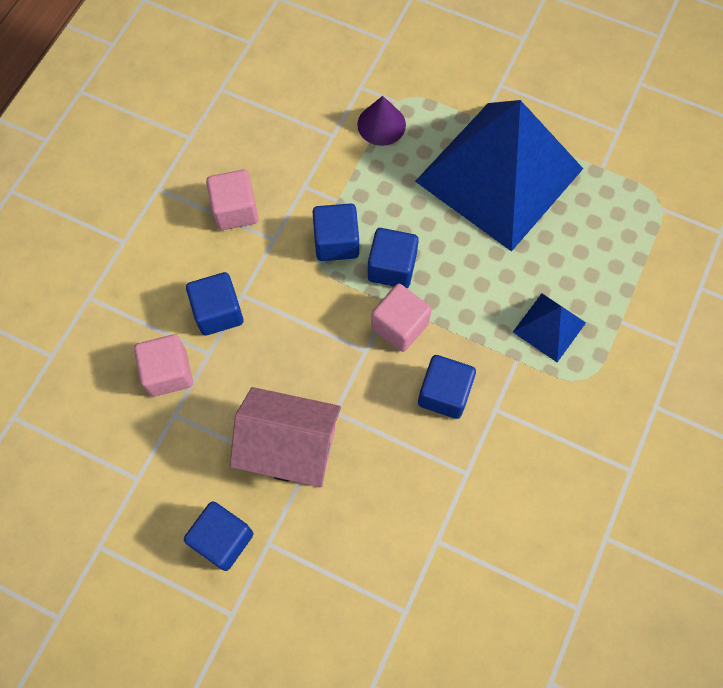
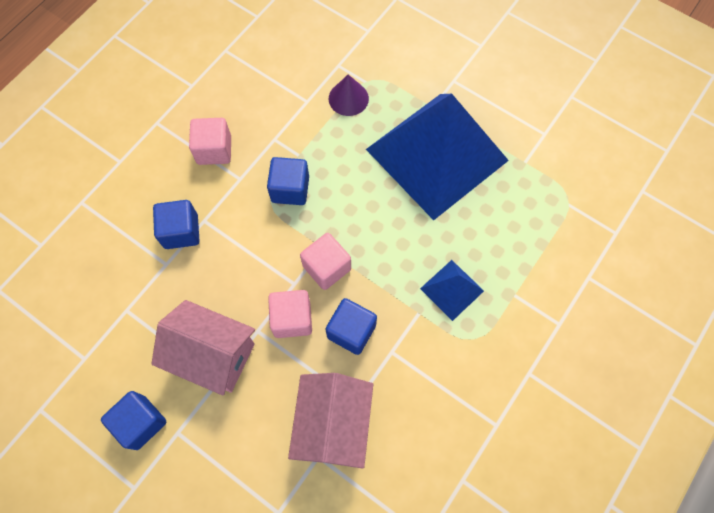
camera: 10 degrees right, 0 degrees up
pink cube [134,334,193,397] -> pink cube moved to [268,290,312,338]
blue cube [368,228,419,288] -> none
none -> pink house [288,373,373,469]

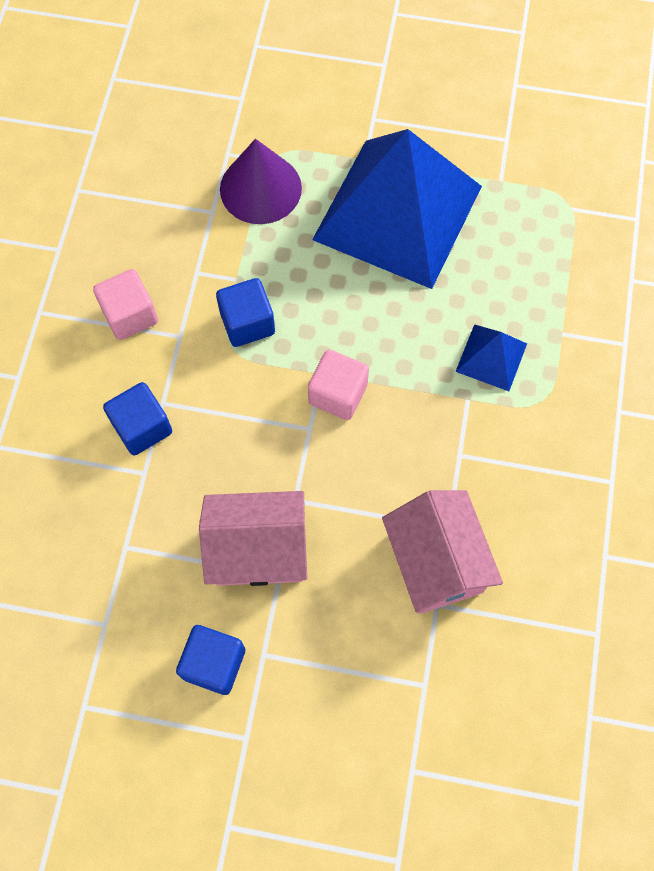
camera: 25 degrees left, 0 degrees up
pink cube [268,290,312,338] -> none
blue cube [326,298,377,355] -> none
purple cone [329,74,369,116] -> purple cone [220,139,302,224], size x1.56

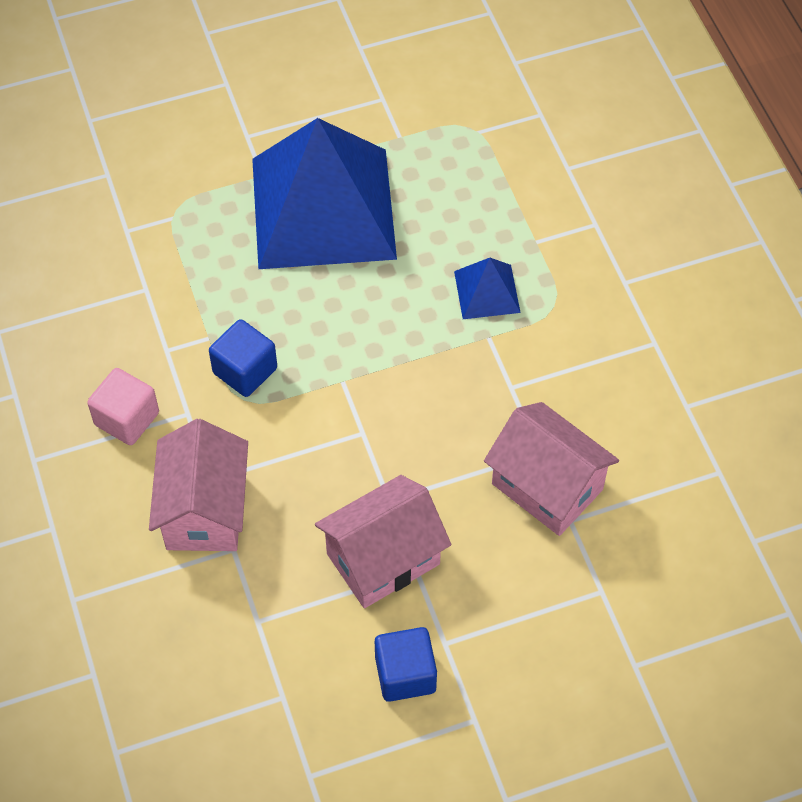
camera: 30 degrees left, 10 degrees down
blue cube [103,382,172,455] -> pink house [149,419,248,551]
purple cone [220,139,302,224] -> none
pink cube [308,349,369,420] -> none

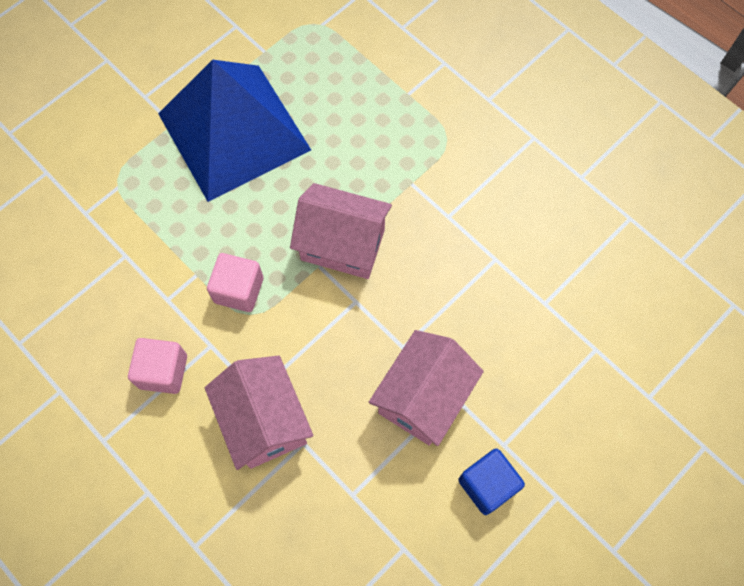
camera: 25 degrees left, 10 degrees up
blue cube [209,319,277,397] -> pink cube [207,253,263,312]
blue pyramid [454,258,521,319] -> none
pink house [484,402,619,536] -> pink house moved to [290,183,392,279]

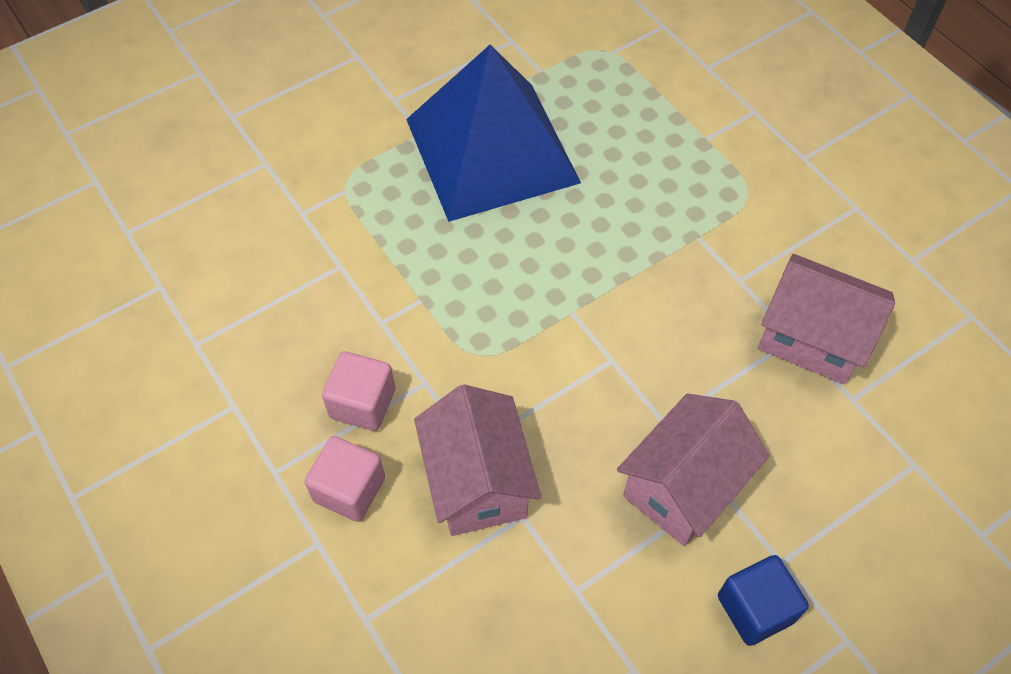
camera: 10 degrees right, 10 degrees down
pink cube [207,253,263,312] -> pink cube moved to [305,436,385,522]
pink house [290,183,392,279] -> pink house moved to [758,254,895,384]

